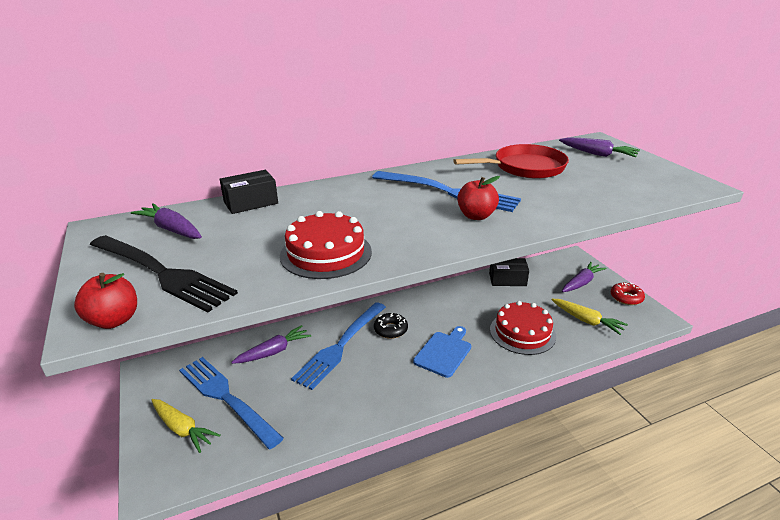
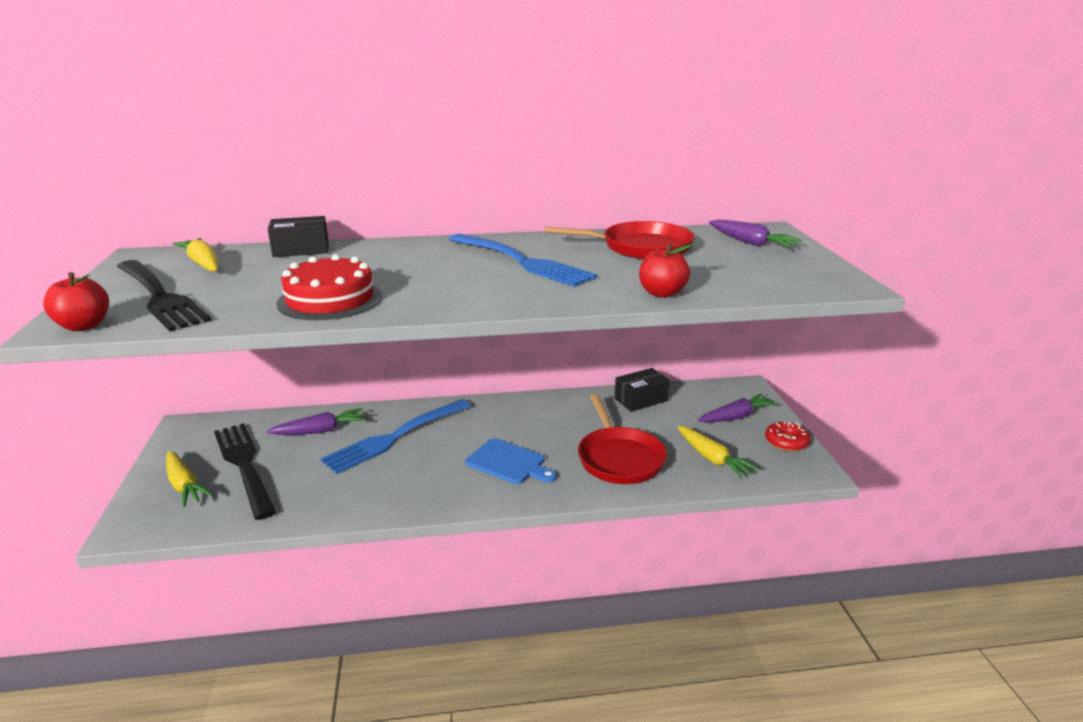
camera: 15 degrees right, 5 degrees down
purple carrot [131,203,202,239] -> yellow carrot [172,238,218,272]
blue fork [179,357,284,449] -> black fork [214,423,277,520]
black donut [374,313,408,339] -> none
blue cutting board [413,326,471,378] -> blue cutting board turned 75 degrees clockwise [466,438,556,484]
red apple [457,176,500,220] -> red apple moved to [639,244,692,298]
black box [489,258,529,286] -> black box turned 45 degrees counterclockwise [615,368,670,412]
red cake [490,301,556,355] -> red pan [578,394,667,484]

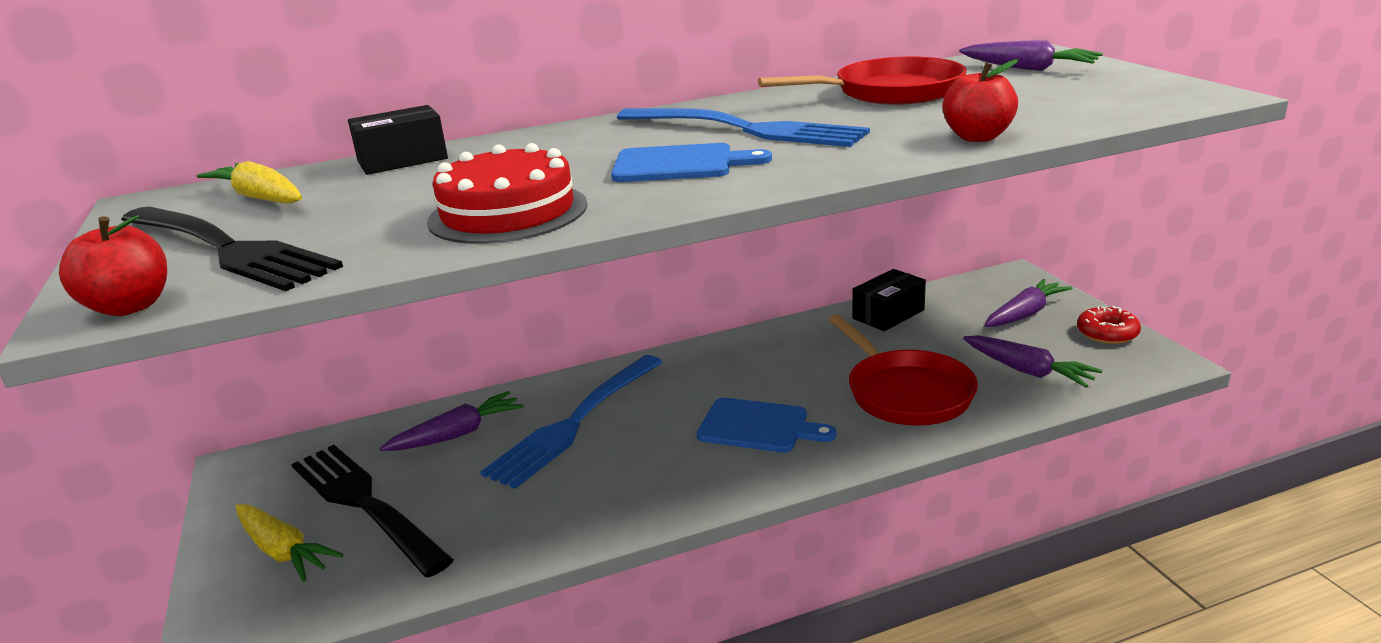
camera: 10 degrees left, 0 degrees up
yellow carrot [677,426,760,479] -> purple carrot [963,335,1102,388]
none -> blue cutting board [611,143,772,182]

